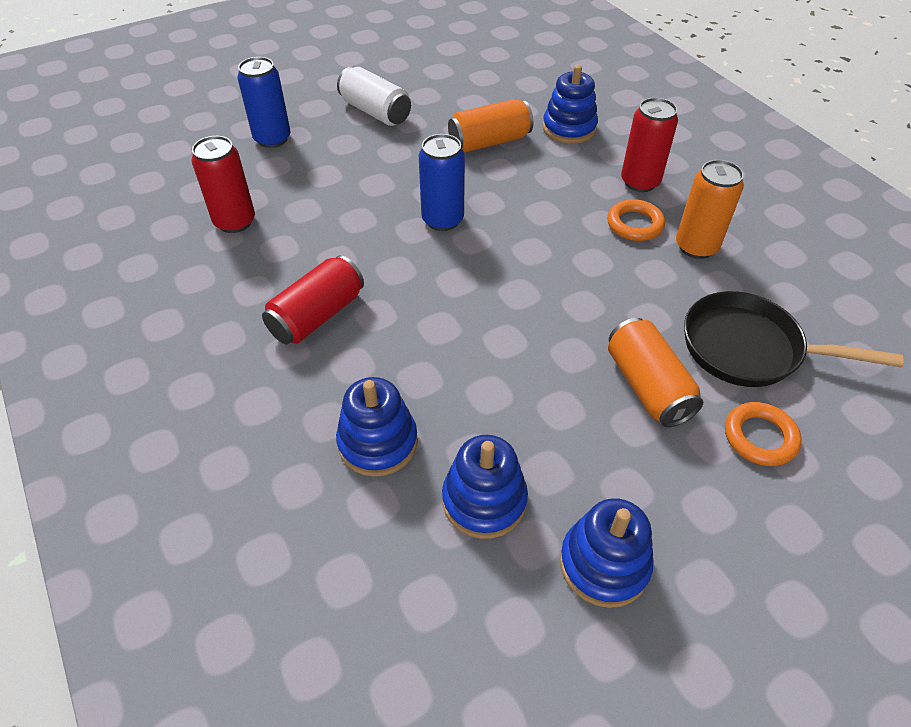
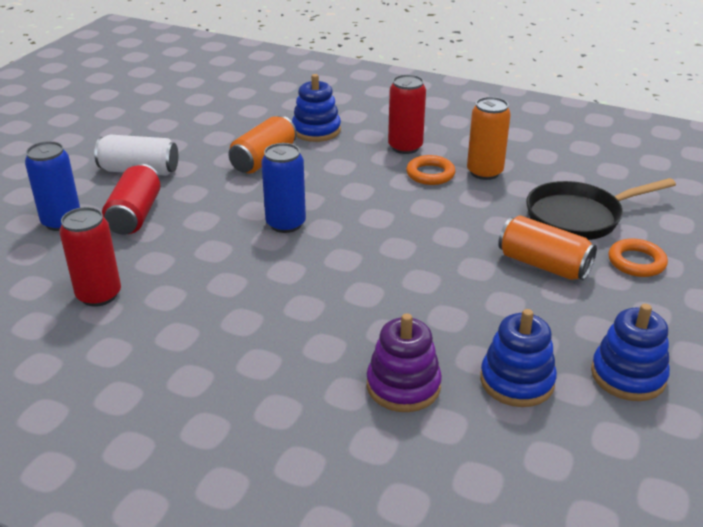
camera: 35 degrees left, 15 degrees down
red can [262,255,364,344] -> red can moved to [102,164,160,235]
blue stacking toy [336,377,418,477] -> purple stacking toy [367,313,442,412]

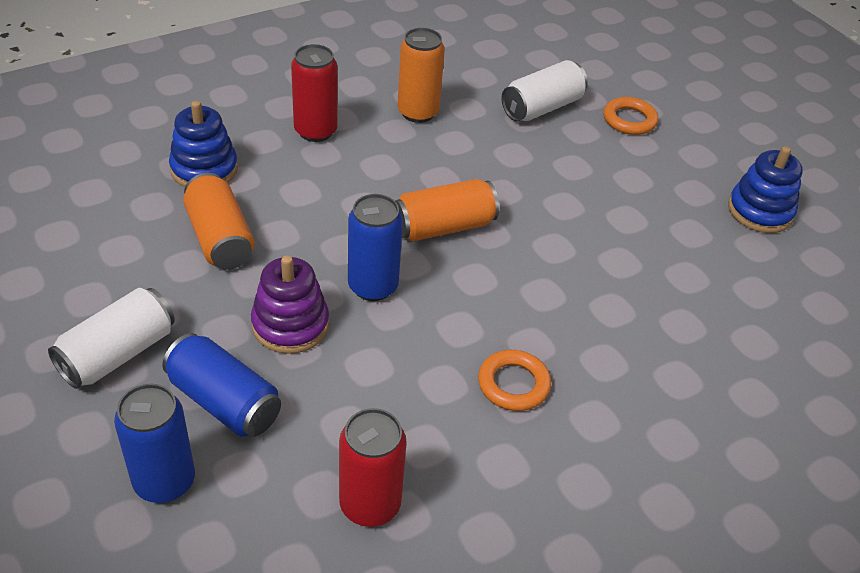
camera: 60 degrees left, 10 degrees up
red can [102,164,160,235] -> blue can [162,333,281,437]
purple stacking toy [367,313,442,412] -> purple stacking toy moved to [251,255,329,354]
orange ring [406,155,455,185] -> orange ring moved to [478,350,551,411]
blue stacking toy [480,309,557,407] -> none
orange can [498,215,597,280] -> orange can moved to [395,179,499,242]
black pan [526,178,676,240] -> white can [501,60,588,121]

